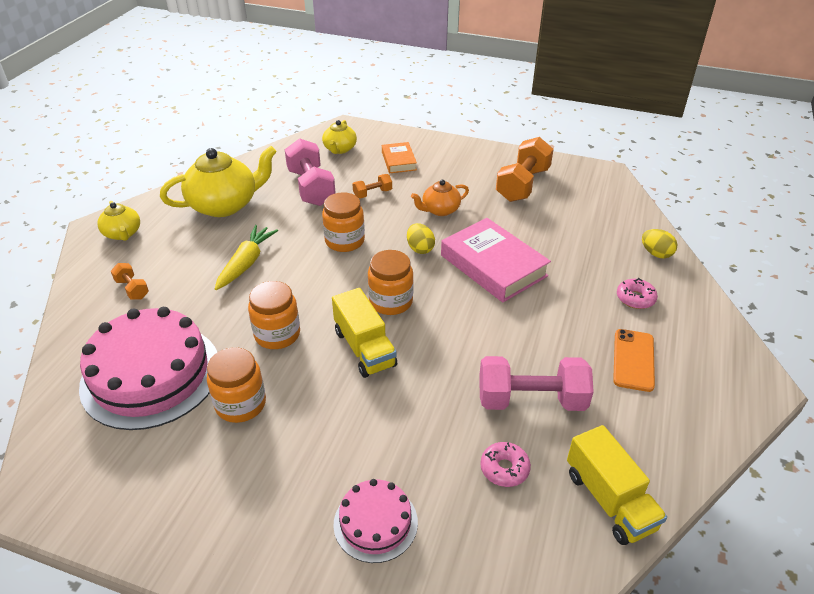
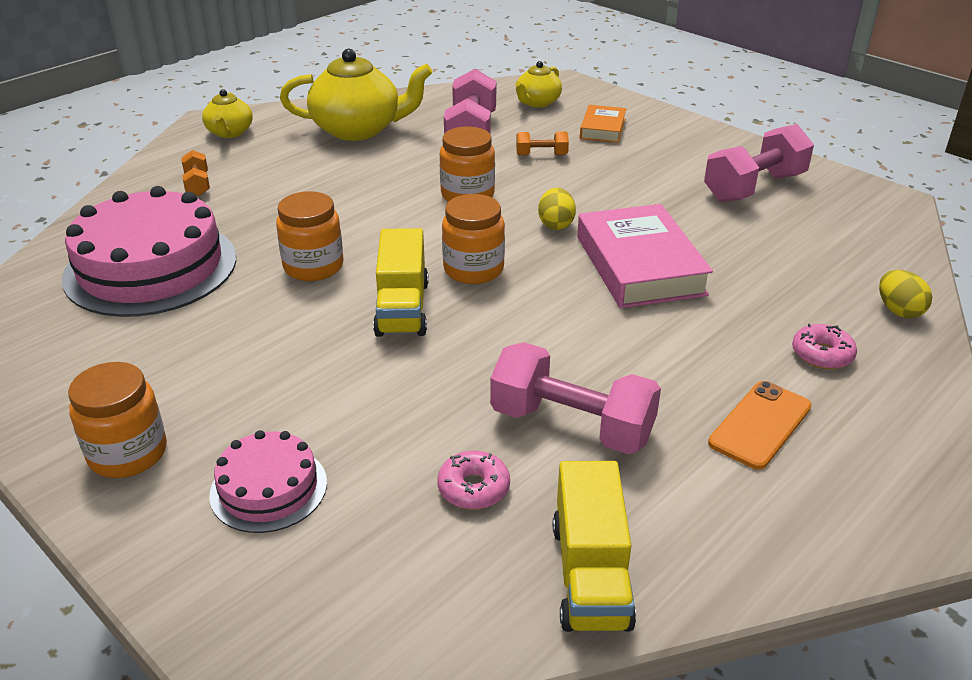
camera: 25 degrees right, 5 degrees down
orange jar [207,347,266,423] -> orange jar moved to [68,362,167,478]
yellow carrot [215,225,278,290] -> none
orange teapot [411,180,469,216] -> none
orange dumbbell [496,137,554,202] -> pink dumbbell [704,124,814,202]

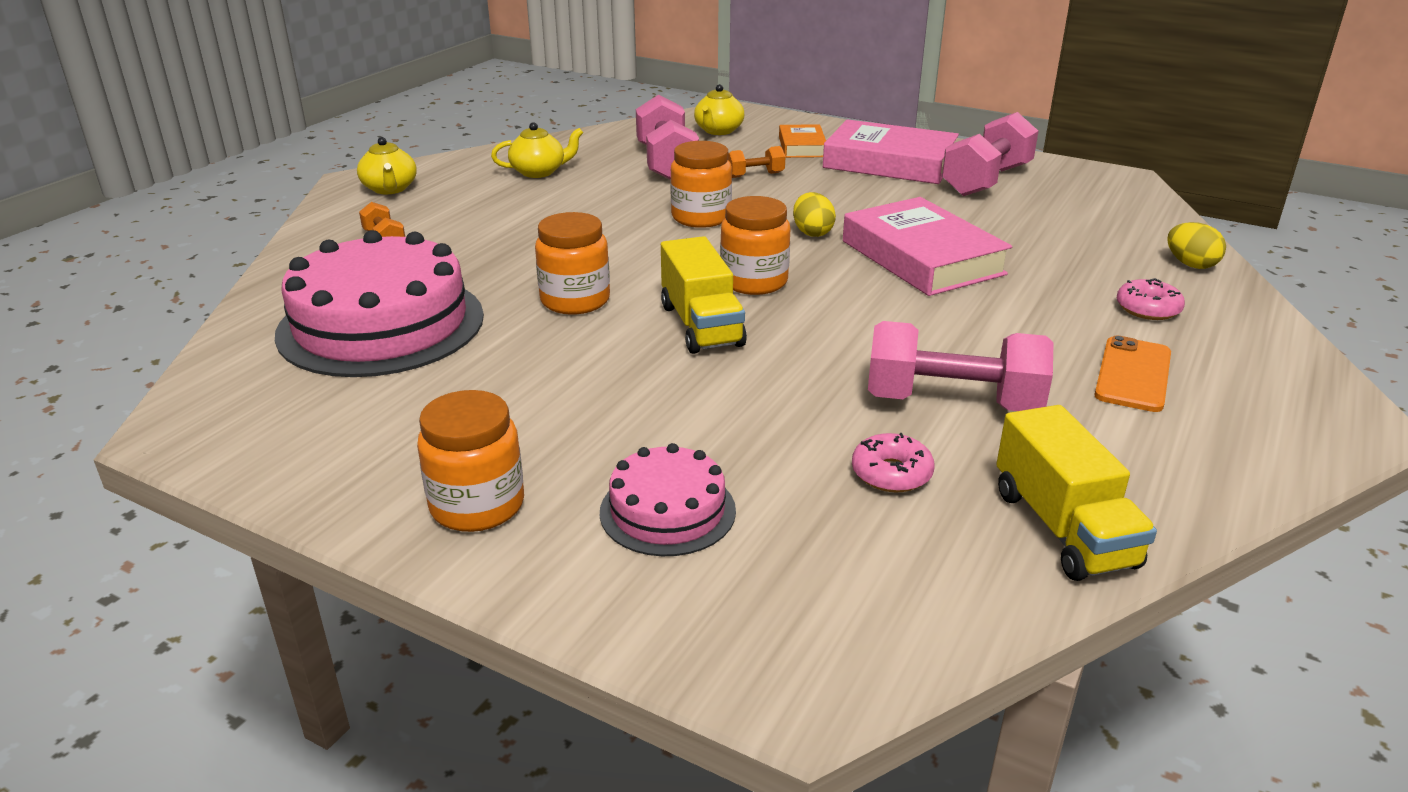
camera: 15 degrees left, 5 degrees down
yellow teapot [280,49,432,141] -> yellow teapot [491,122,583,178], size x0.54
none -> pink book [822,119,959,184]

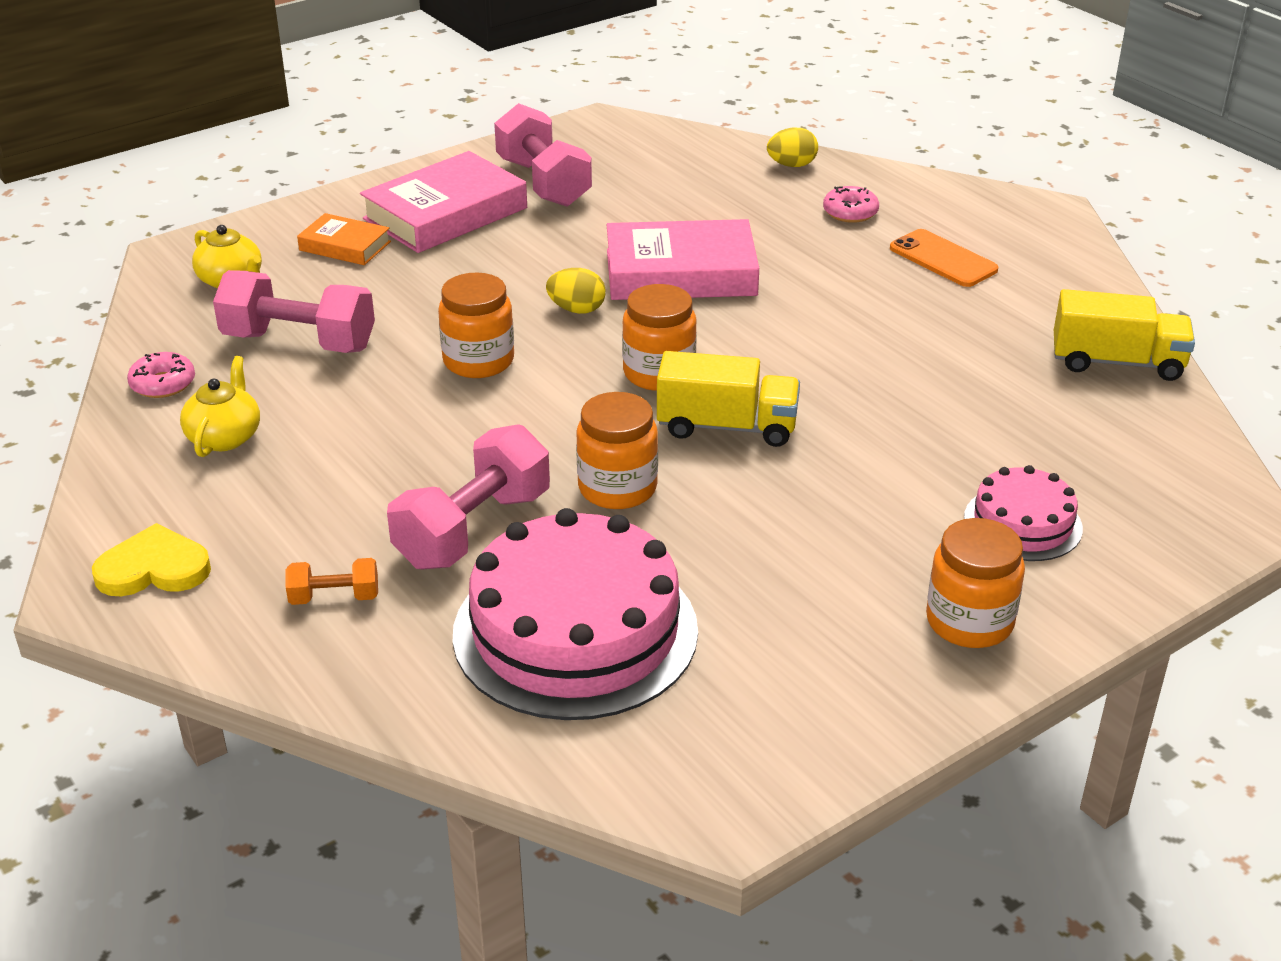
camera: 65 degrees left, 5 degrees up
yellow teapot [357,137,417,194] -> yellow heart [92,523,211,596]
orange dumbbell [728,146,785,178] -> none
pink donut [852,433,935,492] -> pink donut moved to [127,352,195,398]
pink dumbbell [868,321,1054,411] -> pink dumbbell moved to [387,424,550,569]

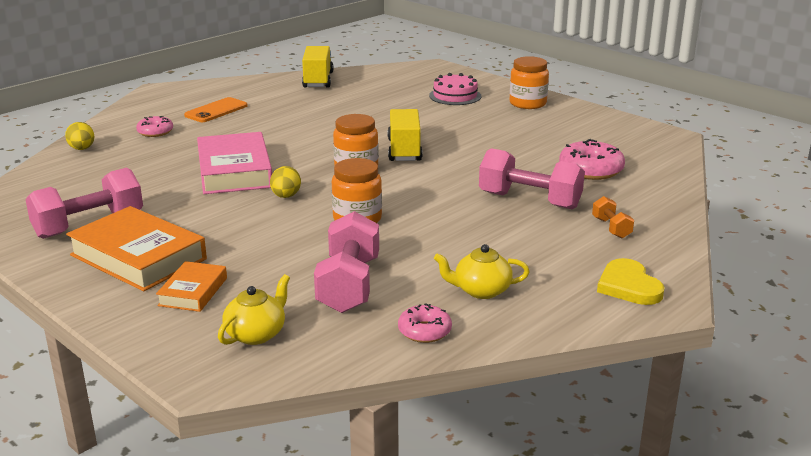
camera: 100 degrees left, 10 degrees down
pink book [360,151,527,253] -> orange book [66,206,207,291]
pink cake [453,508,698,720] -> pink donut [559,139,625,180]
orange jar [576,392,658,509] -> none

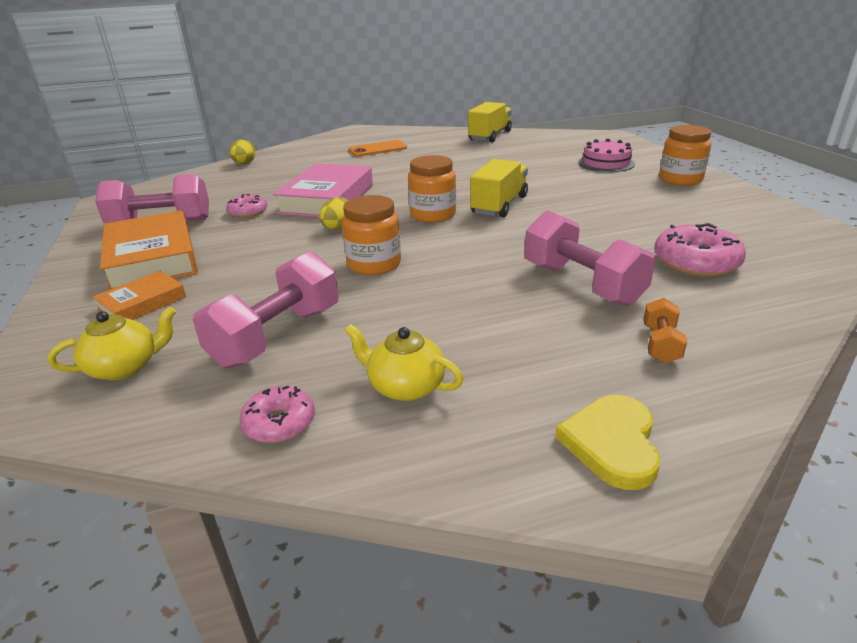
camera: 30 degrees right, 5 degrees up
pink donut [136,116,173,137] -> pink donut moved to [226,194,267,218]

